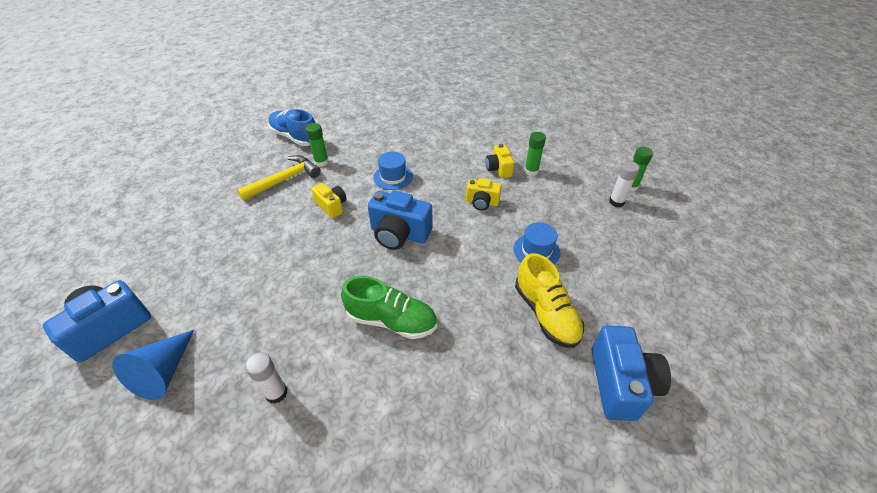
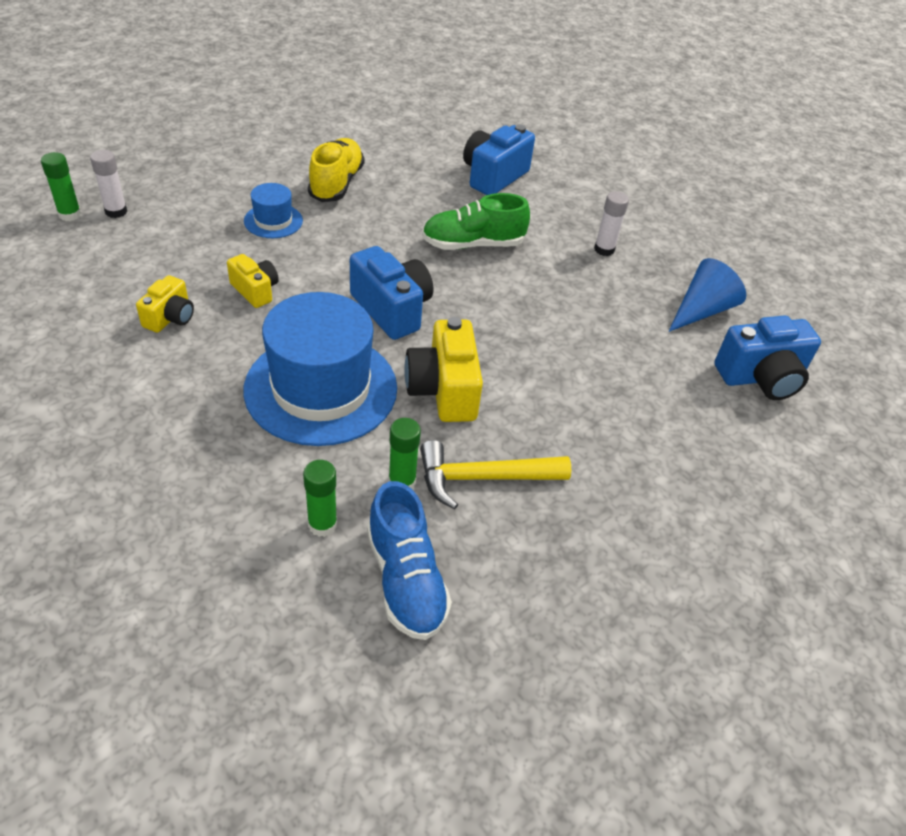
camera: 150 degrees left, 0 degrees up
yellow camera [311,183,347,219] -> yellow camera [404,317,483,422], size x1.68
green shoe [341,276,437,339] -> green shoe turned 60 degrees counterclockwise [422,193,530,250]
blue hat [373,152,413,190] -> blue hat [243,292,397,446], size x2.16
green glue stick [524,132,546,176] -> green glue stick moved to [303,460,337,537]
blue camera [592,326,671,421] -> blue camera moved to [463,124,535,195]

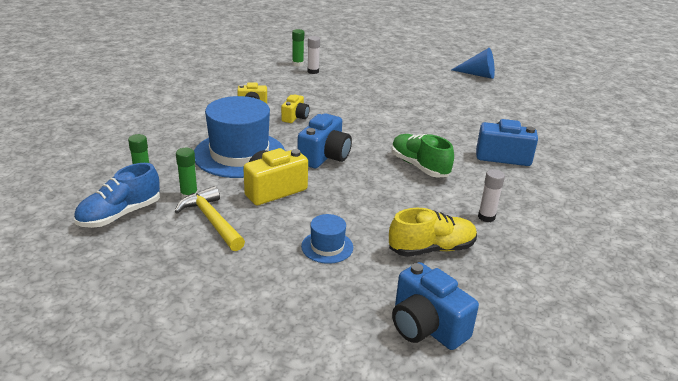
camera: 65 degrees right, 15 degrees down
blue hat [244,183,303,238] -> blue hat moved to [301,214,353,264]
yellow shoe [308,138,364,202] -> yellow shoe moved to [389,208,477,257]
blue cone [668,258,746,332] -> blue cone moved to [451,48,495,79]

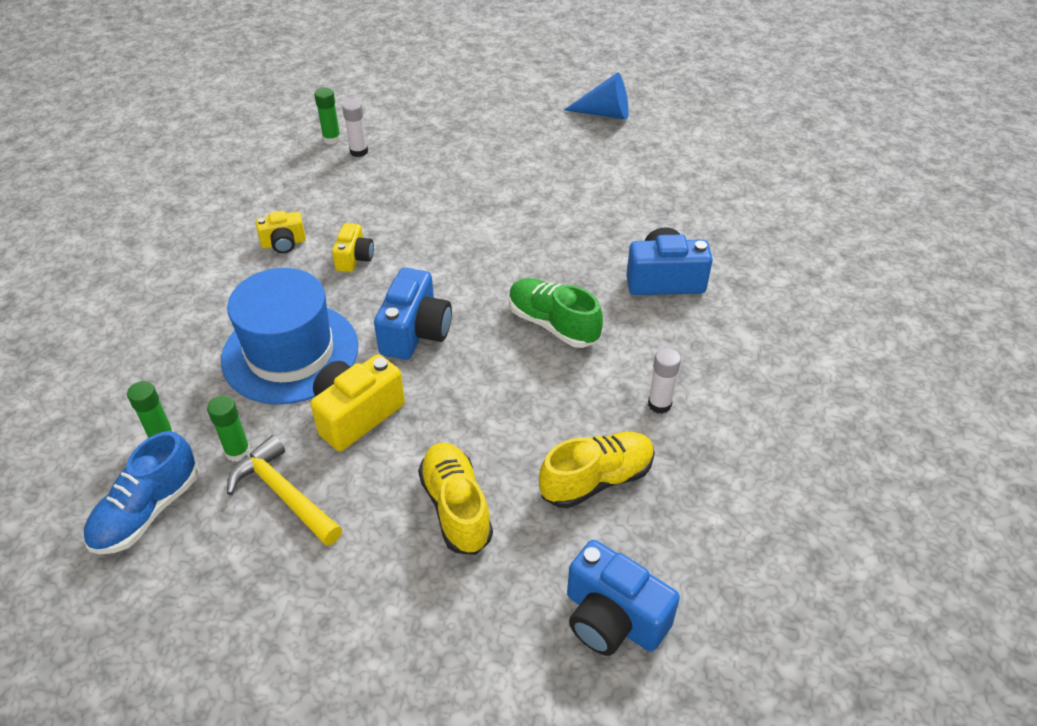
camera: 10 degrees left, 15 degrees up
blue hat [301,214,353,264] -> yellow shoe [418,443,493,555]

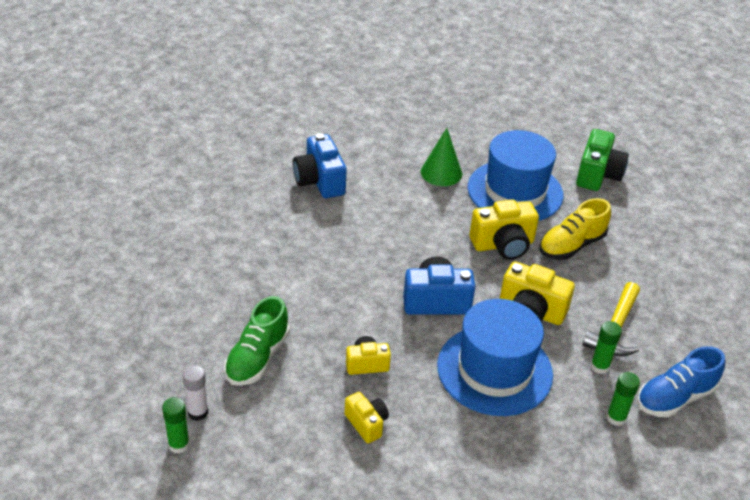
camera: 110 degrees left, 5 degrees down
blue shoe [83,431,198,554] -> blue shoe turned 135 degrees clockwise [637,346,725,418]
green shoe [509,278,603,348] -> green shoe moved to [224,296,290,386]
yellow shoe [539,432,655,508] -> blue hat [468,130,564,221]
blue cone [564,72,629,120] -> none
blue camera [567,540,680,656] -> green camera [576,129,629,191]
white glue stick [648,348,681,414] -> green cone [421,128,462,186]
none -> yellow camera [469,199,539,260]

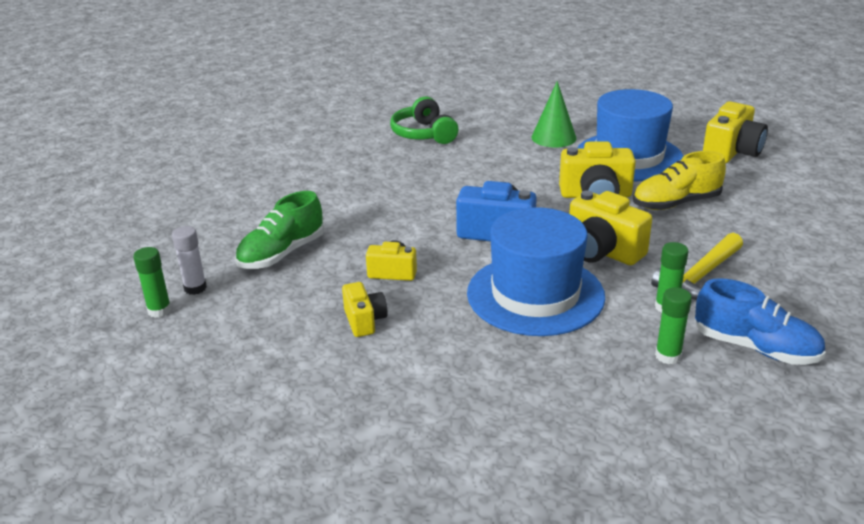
camera: 20 degrees right, 10 degrees down
blue camera [293,133,347,198] -> green headphones [390,96,458,144]
green camera [576,129,629,191] -> yellow camera [703,101,768,164]
blue shoe [637,346,725,418] -> blue shoe turned 135 degrees counterclockwise [695,278,826,365]

